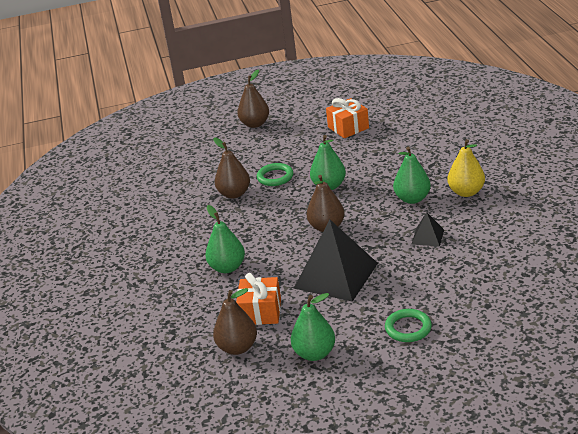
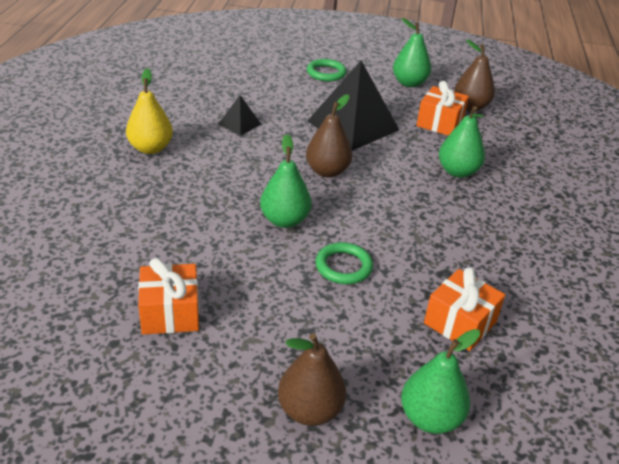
camera: 165 degrees left, 5 degrees up
brown pear [213,137,250,199] -> none
green pear [393,146,431,204] -> green pear moved to [401,329,480,434]
none -> orange gift [424,267,505,351]

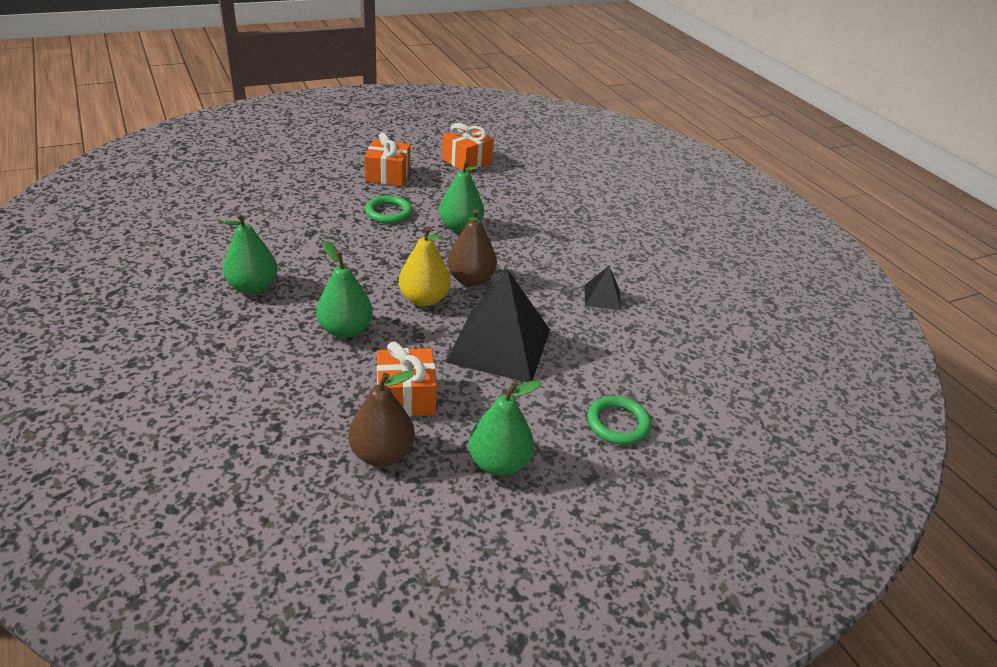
camera: 145 degrees right, 0 degrees up
yellow pear [126,68,173,154] -> yellow pear moved to [399,227,451,307]
brown pear [278,333,346,426] -> none
green pear [401,329,480,434] -> green pear moved to [222,213,278,294]
orange gift [424,267,505,351] -> orange gift moved to [364,133,410,186]

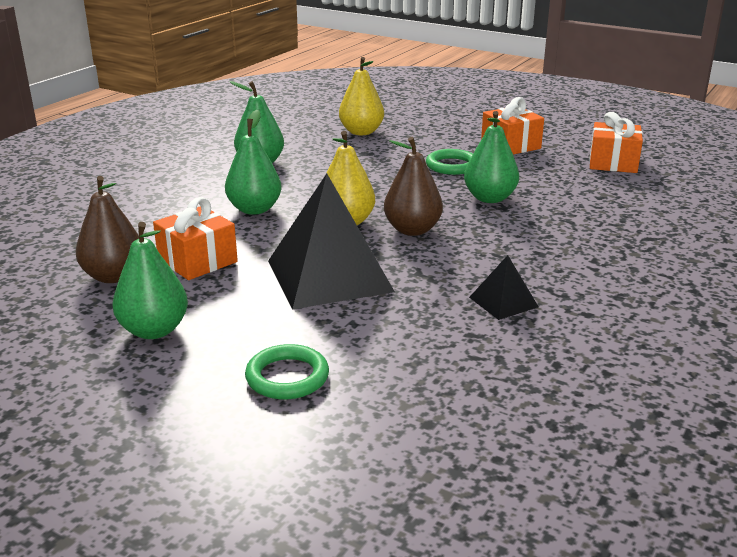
camera: 60 degrees right, 10 degrees down
none -> yellow pear [339,57,384,135]

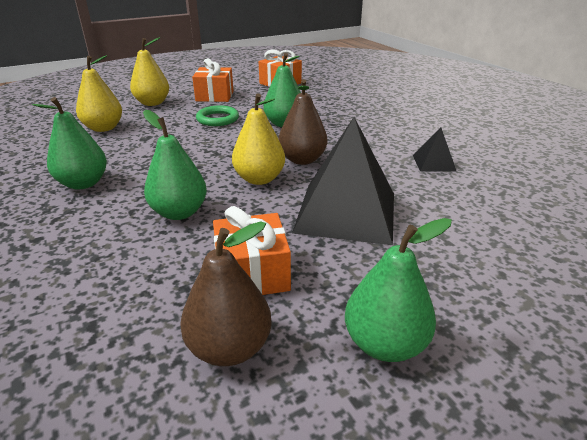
camera: 60 degrees left, 5 degrees up
green ring [245,344,329,399] -> none
none -> yellow pear [130,37,169,106]

